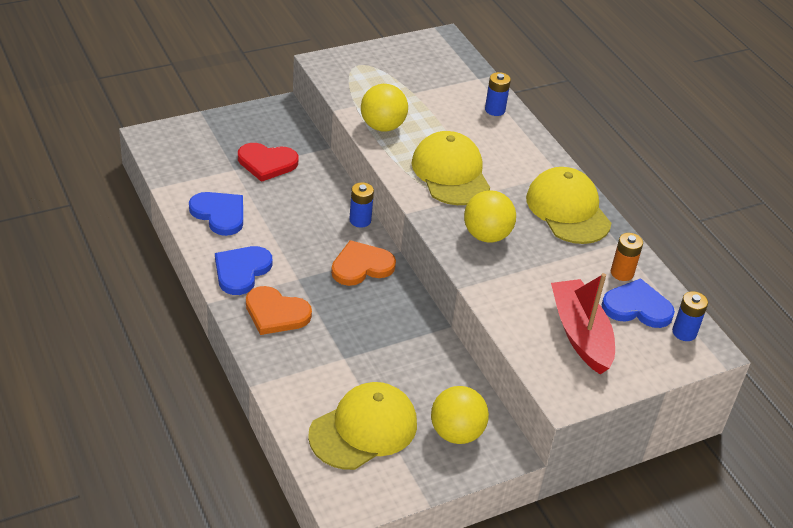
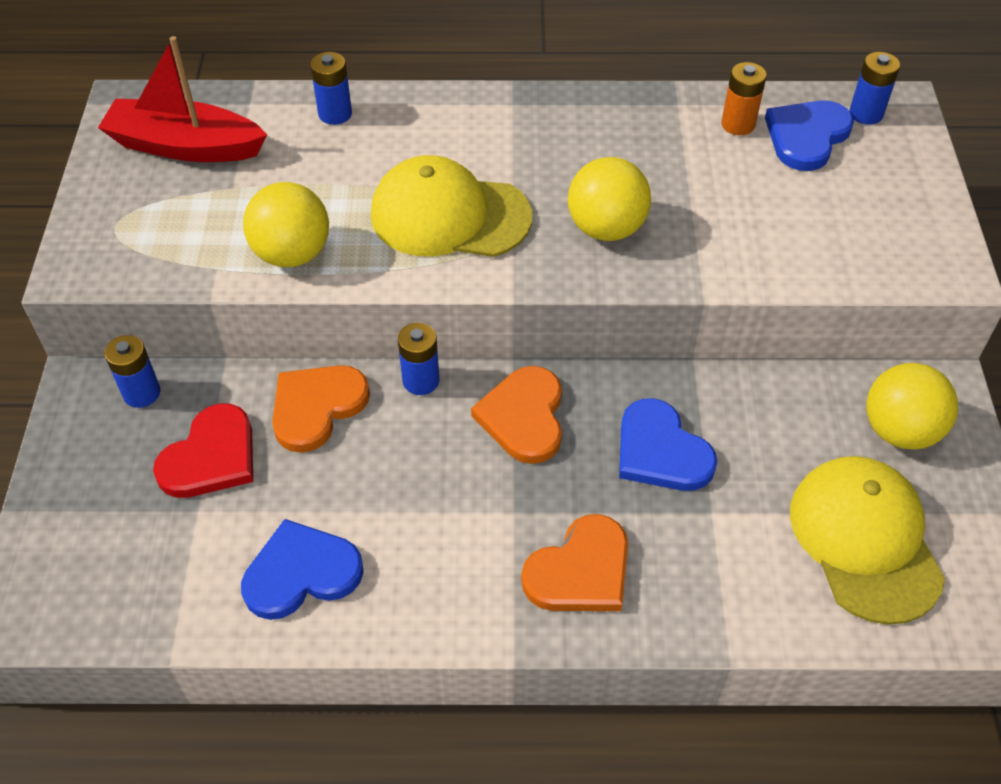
camera: 60 degrees left, 10 degrees up
blue heart [215,246,272,295] -> blue heart moved to [619,398,717,491]
yellow cap [526,167,611,244] -> none
red boat [551,273,615,374] -> red boat moved to [98,36,267,162]
none -> blue battery [104,335,160,408]
none -> orange heart [272,365,370,453]

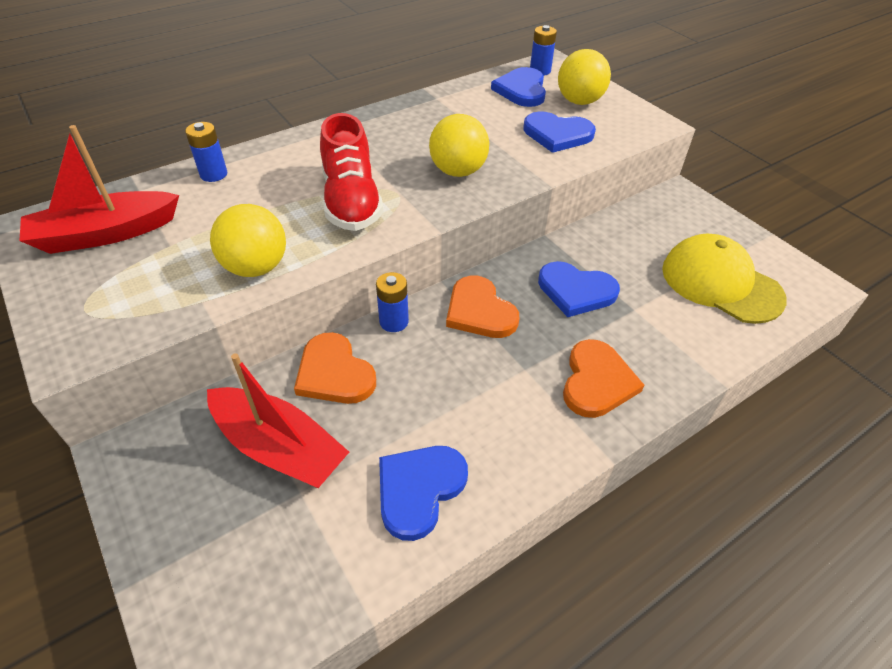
camera: 35 degrees left, 5 degrees down
blue battery [104,335,160,408] -> none
red heart [153,403,253,498] -> red boat [207,353,349,488]
orange heart [272,365,370,453] -> orange heart turned 45 degrees counterclockwise [294,332,376,404]
yellow cap [371,155,532,257] -> red shoe [320,113,383,231]
orange battery [721,62,767,135] -> none
yellow ball [866,363,958,450] -> yellow ball moved to [558,49,611,105]
none -> blue heart [524,111,596,153]

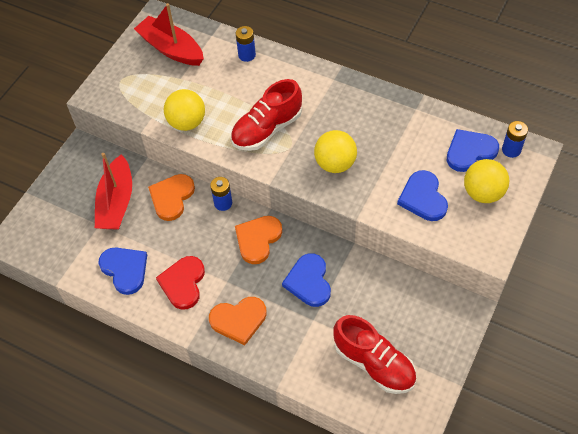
camera: 65 degrees right, 10 degrees up
blue heart [379,446,468,541] -> blue heart turned 45 degrees clockwise [99,247,147,295]
yellow cap [662,234,787,324] -> red shoe [333,315,416,394]
none -> red heart [156,256,205,310]

